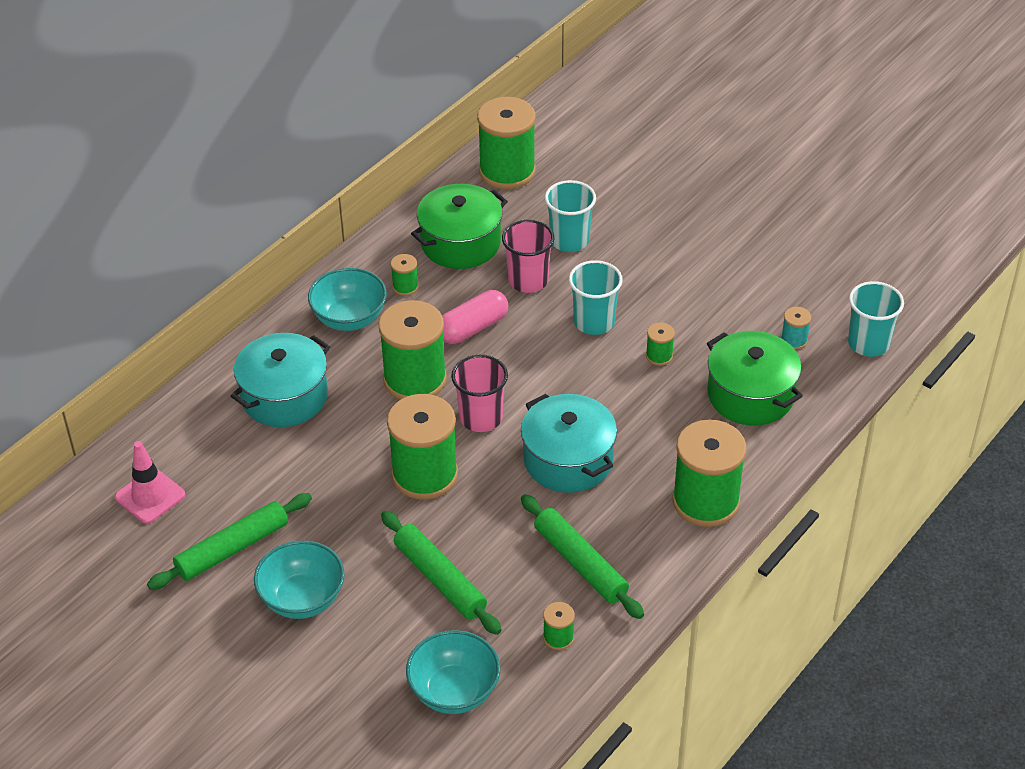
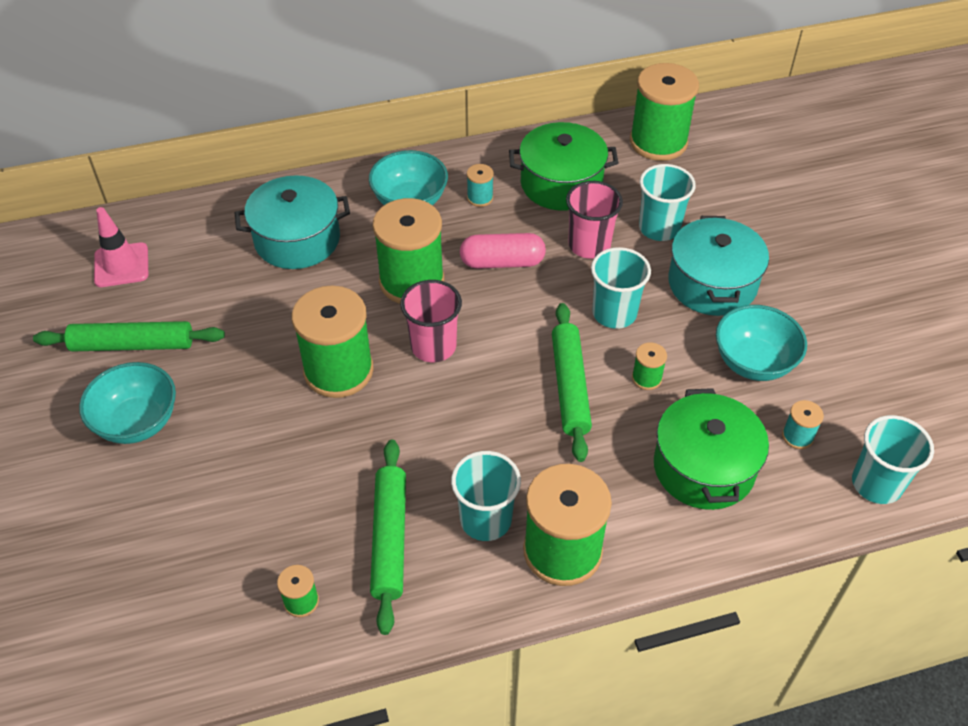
camera: 35 degrees right, 5 degrees up
green rolling pin [381,511,502,635] -> green rolling pin moved to [552,303,592,462]
green spool [391,254,419,296] -> turquoise spool [467,164,494,207]
turquoise bowl [406,630,500,714] -> turquoise bowl moved to [716,305,807,381]
turquoise pot [521,394,617,493] -> turquoise pot moved to [668,216,769,316]
none -> turquoise cup [451,451,521,541]

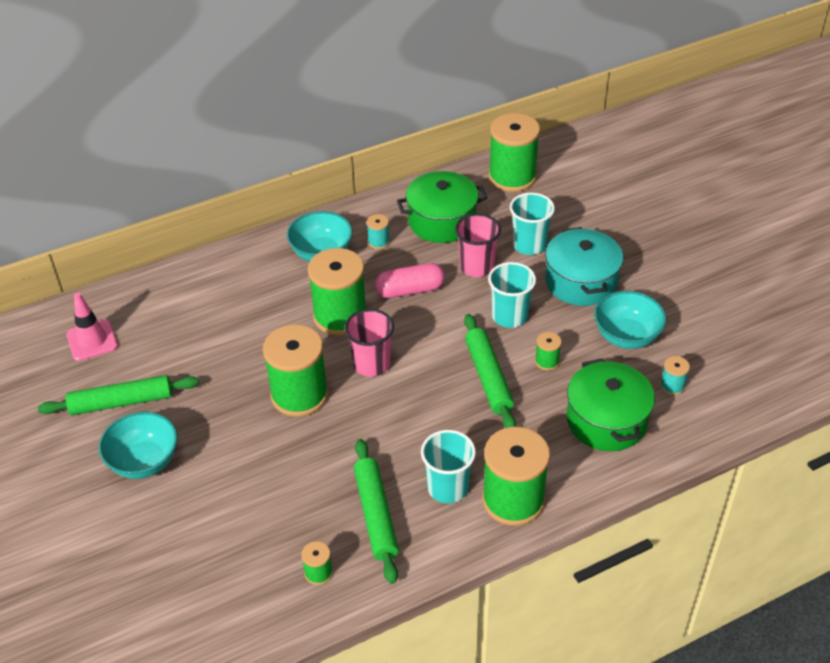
camera: 10 degrees left, 5 degrees down
turquoise pot [235,175,350,269] -> none
turquoise cup [852,415,934,504] -> none

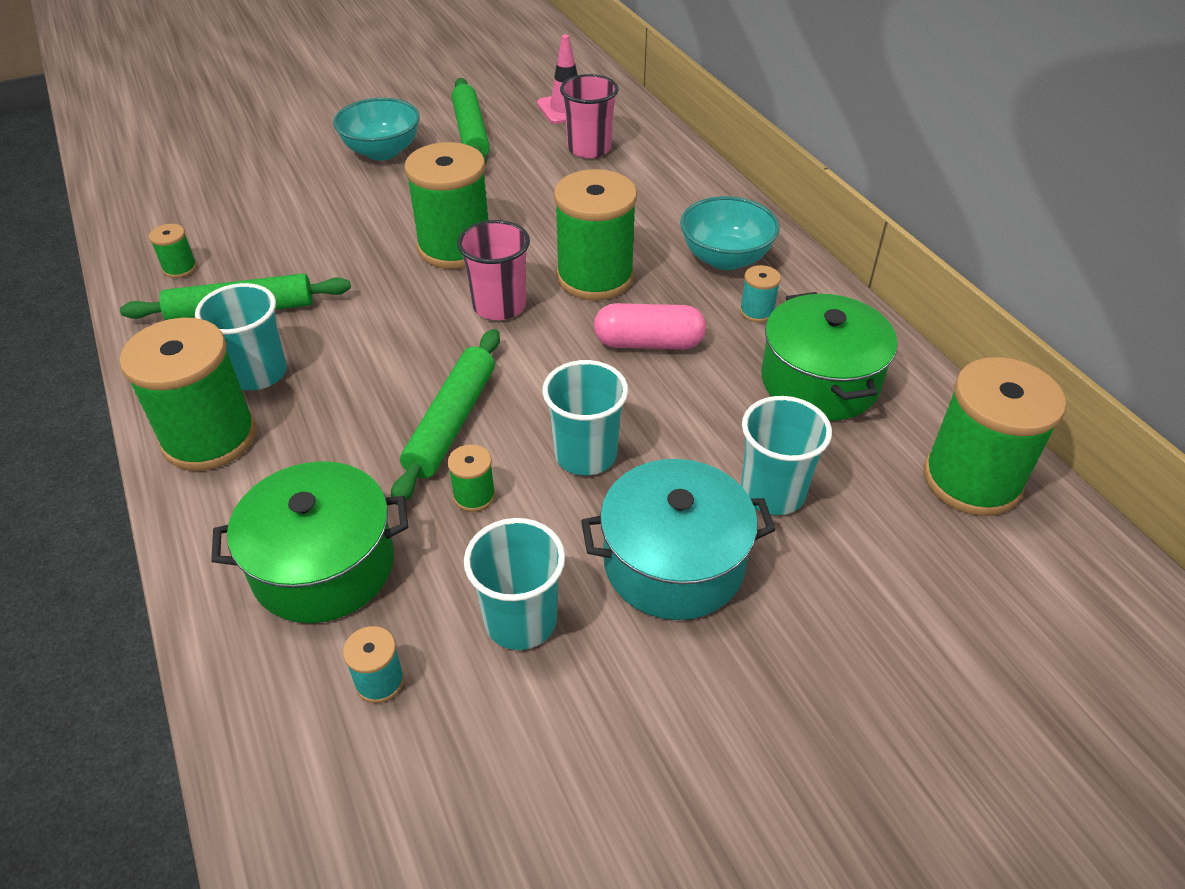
camera: 90 degrees right, 0 degrees up
pink capsule [375,263,445,298] -> pink capsule turned 75 degrees counterclockwise [594,303,706,350]
pink cup [455,214,501,277] -> pink cup moved to [560,74,619,158]
green rolling pin [464,314,516,428] -> green rolling pin turned 60 degrees counterclockwise [391,329,500,505]
turquoise bowl [594,291,666,349] -> turquoise cup [464,518,565,650]

